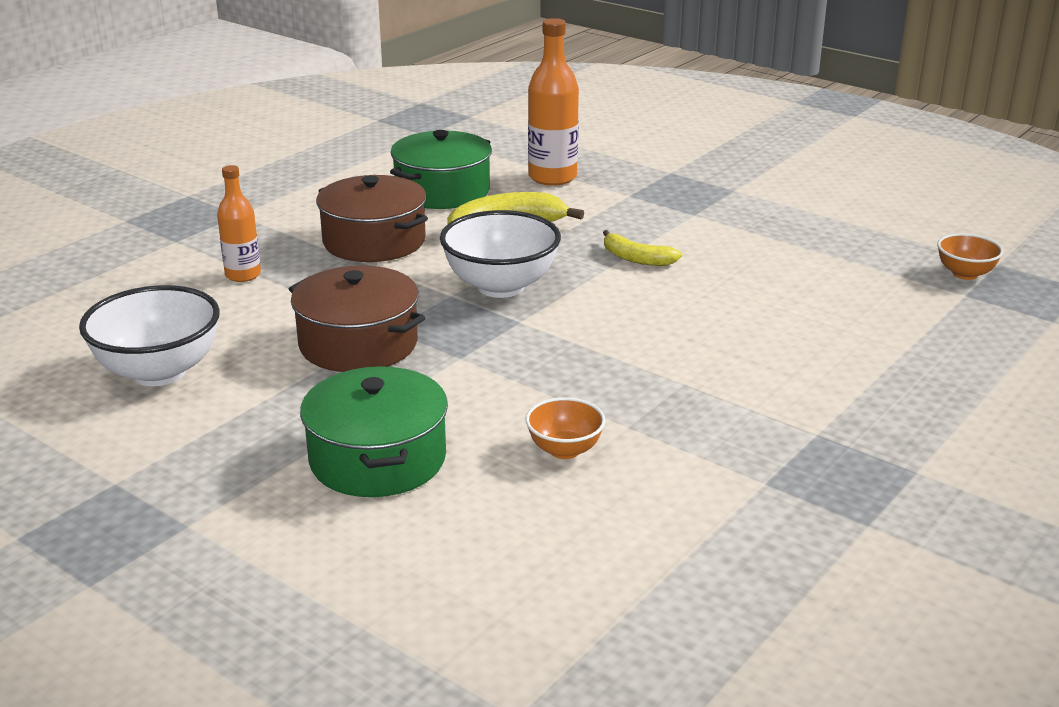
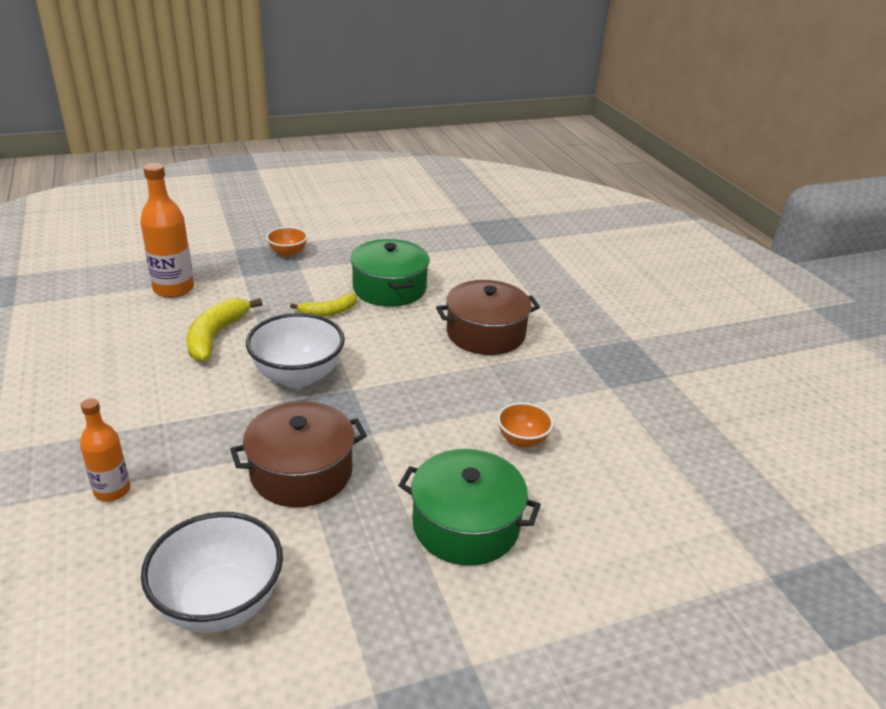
camera: 60 degrees left, 5 degrees up
brown pot [316,175,428,262] -> brown pot moved to [436,280,540,355]
green pot [390,130,492,209] -> green pot moved to [350,239,430,307]
orange bowl [937,233,1003,280] -> orange bowl moved to [266,227,308,257]

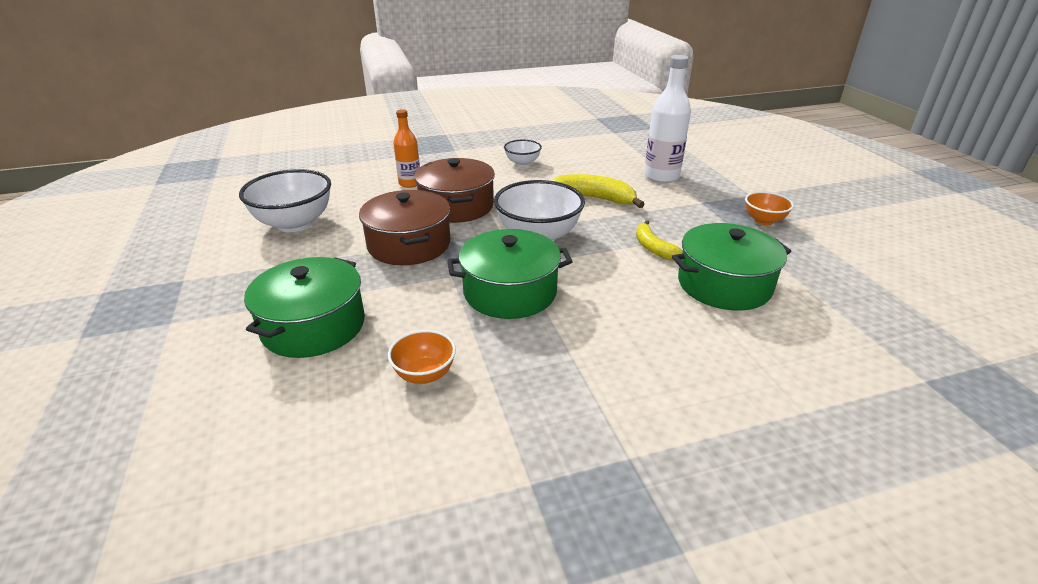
camera: 95 degrees right, 0 degrees up
orange bottle [140,163,194,298] -> white bottle [644,55,691,183]
brown pot [436,280,540,355] -> brown pot moved to [414,158,495,223]
none -> green pot [447,229,573,319]
none -> white bowl [504,140,542,167]

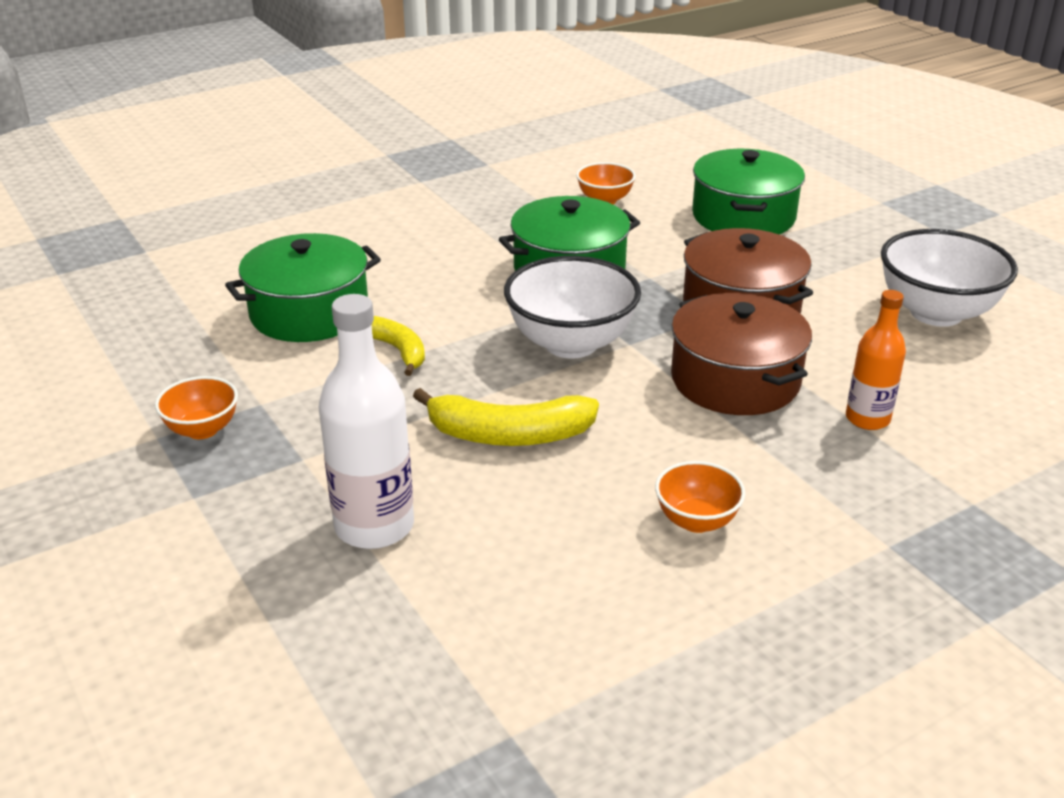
camera: 165 degrees right, 0 degrees up
white bowl [504,140,542,167] -> orange bowl [655,461,745,533]

